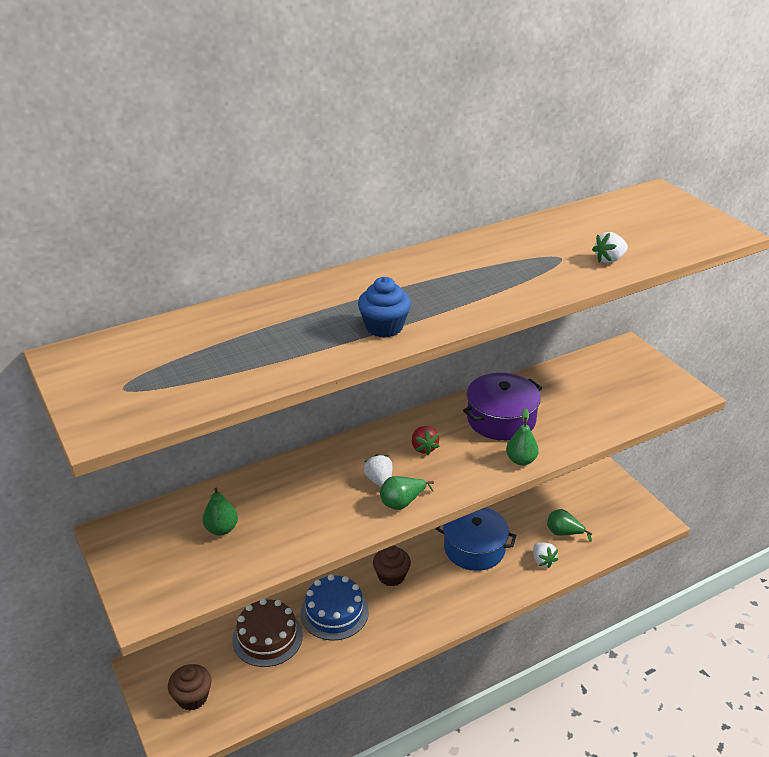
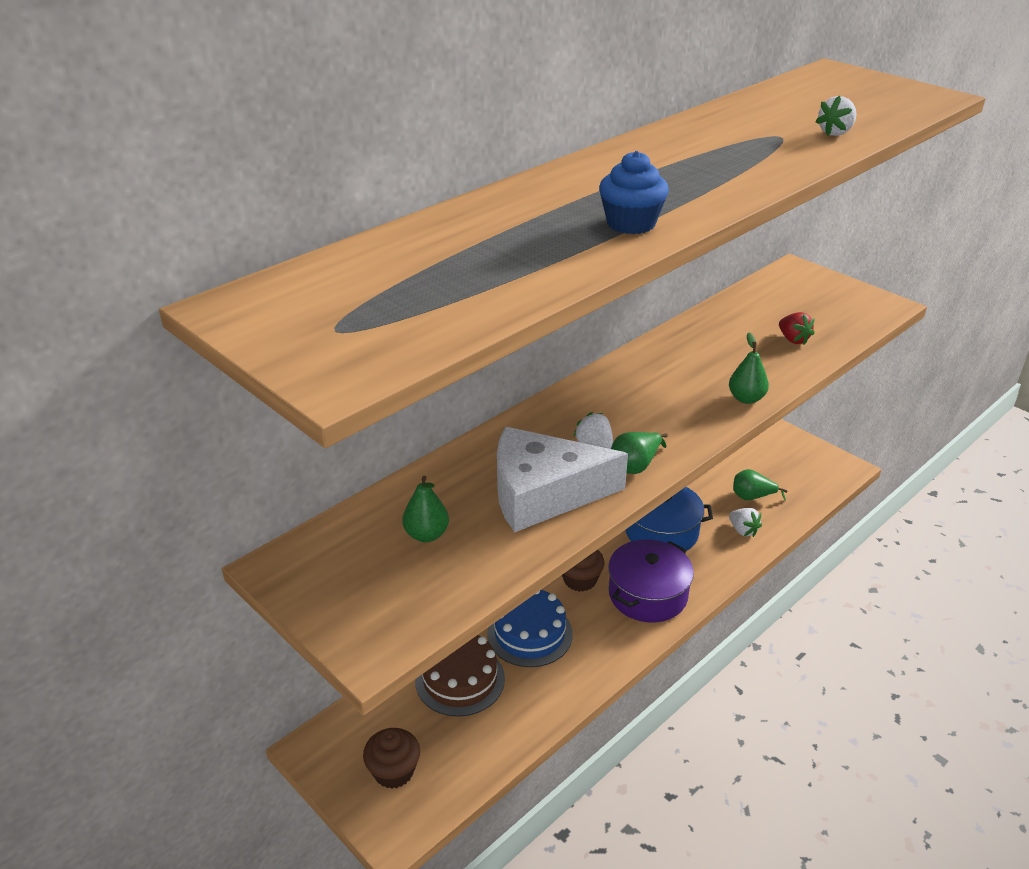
camera: 15 degrees left, 0 degrees up
red strawberry [412,426,440,455] -> red strawberry moved to [779,312,815,345]
purple pot [463,373,542,441] -> purple pot moved to [608,539,694,622]
none -> white cheese [497,427,628,532]

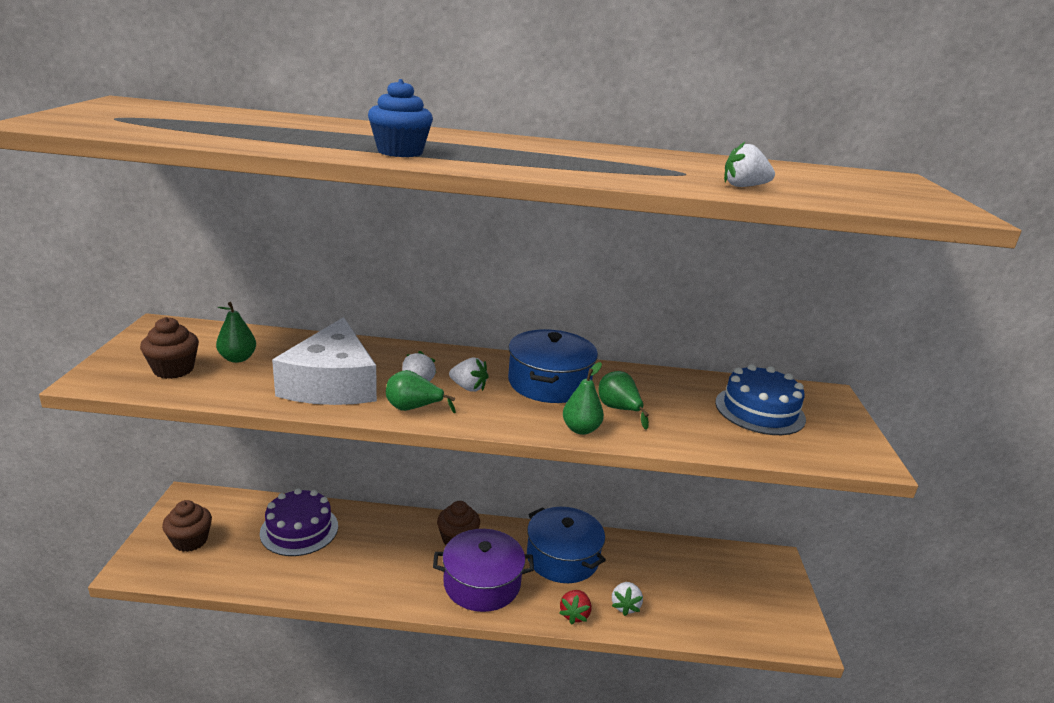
camera: 45 degrees right, 10 degrees down
brown cake [415,635,505,717] -> purple cake [260,488,338,556]
blue cake [487,590,573,667] -> blue cake moved to [715,364,806,435]
white cheese [497,427,628,532] -> white cheese turned 135 degrees counterclockwise [272,317,377,405]
green pear [733,469,788,501] -> green pear moved to [598,371,649,430]
red strawberry [779,312,815,345] -> red strawberry moved to [559,590,591,625]
none -> brown cupcake [140,317,199,379]
none -> white strawberry [449,358,489,392]
none -> blue pot [508,329,598,403]

